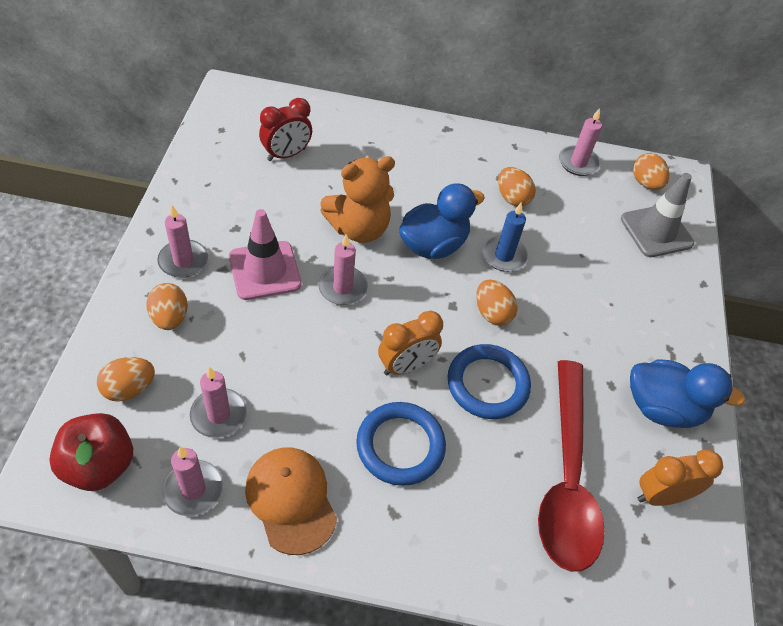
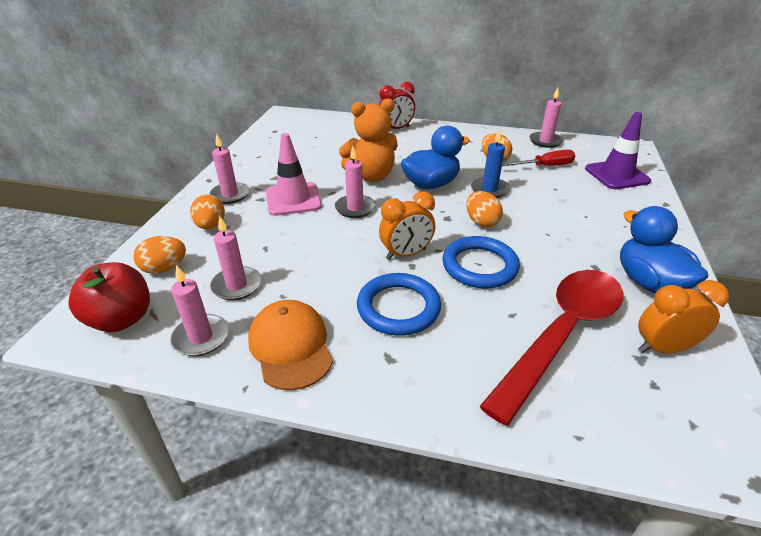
camera: 10 degrees right, 15 degrees down
red clock [259,98,312,161] -> red clock moved to [379,82,415,129]
red spoon [538,360,605,572] -> red spoon turned 150 degrees counterclockwise [479,270,623,426]
grey traffic cone [621,173,694,257] -> purple traffic cone [585,112,651,189]
blue duck [630,359,746,428] -> blue duck turned 135 degrees counterclockwise [620,206,708,294]
orange egg [633,153,669,190] -> none
none -> red screwdriver [502,150,575,166]

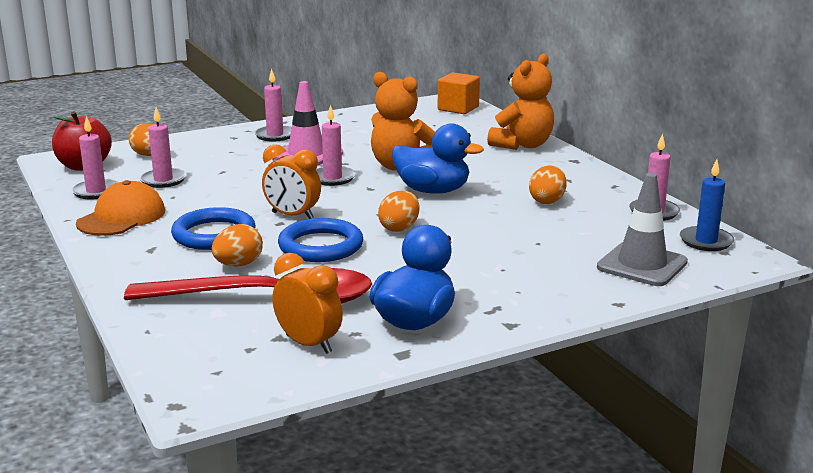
camera: 50 degrees right, 15 degrees down
orange egg [190,194,225,230] -> orange egg moved to [212,224,263,267]
red clock [379,82,415,129] -> orange teddy bear [487,53,554,150]
blue candle [471,129,510,198] -> blue candle moved to [680,159,734,251]
red screwdriver [502,150,575,166] -> none
purple traffic cone [585,112,651,189] -> grey traffic cone [597,173,688,286]
none -> orange cube [438,72,480,114]

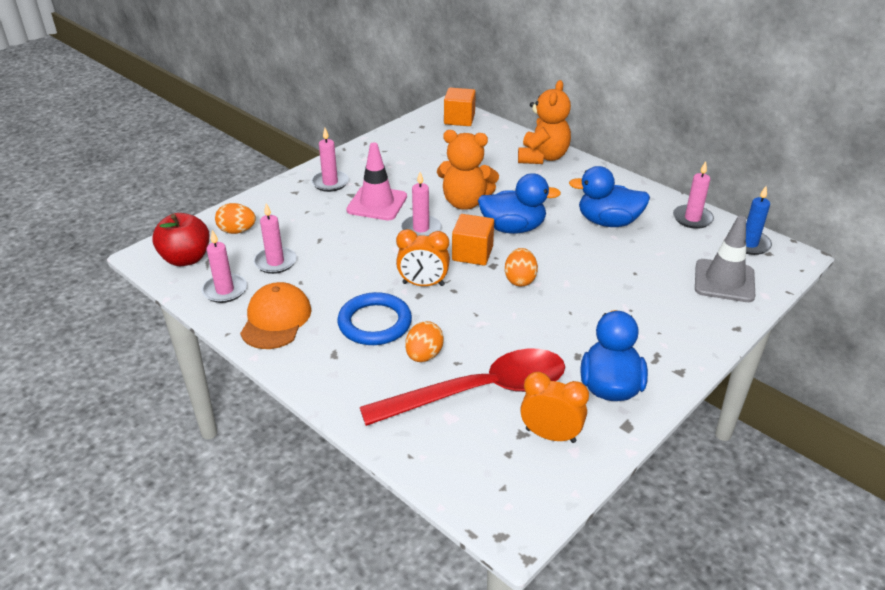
camera: 20 degrees left, 15 degrees up
blue ring [278,218,363,262] -> none
orange egg [529,165,567,204] -> blue duck [569,166,650,227]
none -> orange cube [452,214,494,266]

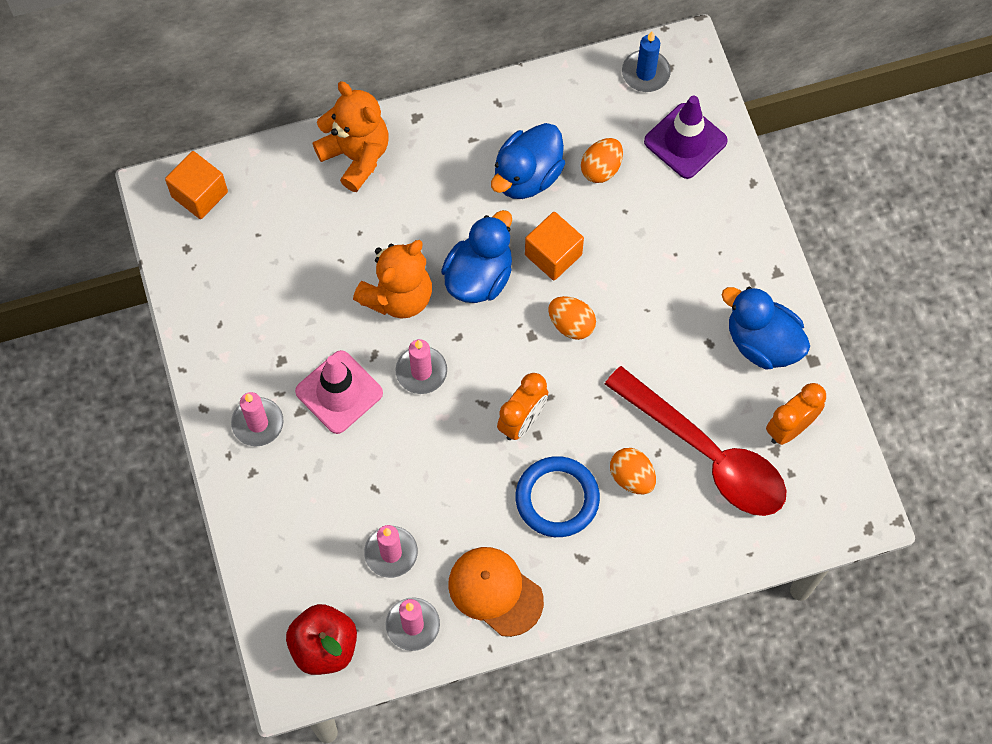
camera: 60 degrees left, 30 degrees up
orange egg [215,203,256,234] -> orange egg moved to [581,138,623,183]
red spoon [360,349,565,426] -> red spoon turned 120 degrees clockwise [605,366,786,516]
orange cube [452,214,494,266] -> orange cube moved to [525,212,584,280]
pink candle [673,161,714,229] -> none
grey traffic cone [695,216,755,302] -> purple traffic cone [644,96,728,179]

